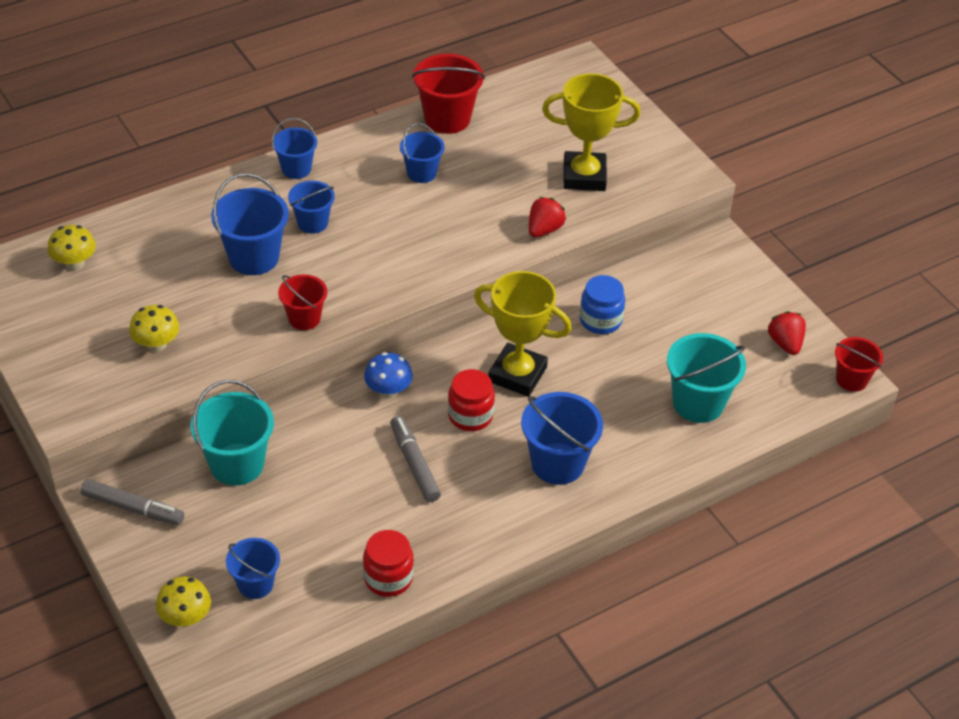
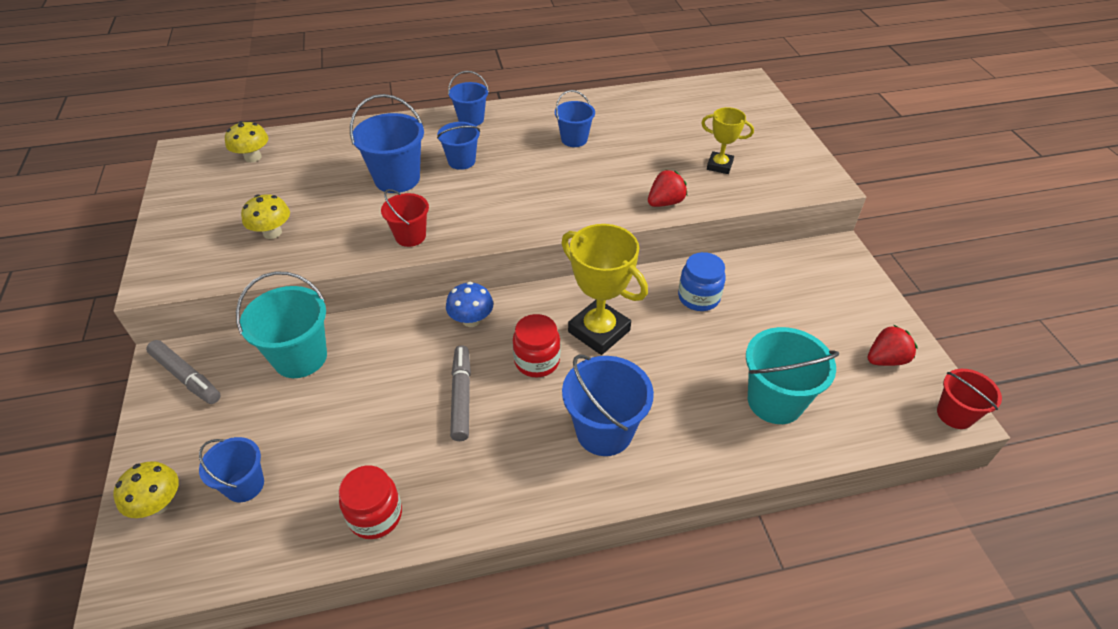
camera: 20 degrees right, 0 degrees up
red bucket [412,54,485,134] -> none
yellow trophy [542,73,640,191] -> yellow trophy [701,107,754,174], size x0.57
red strawberry [768,311,806,355] -> red strawberry turned 60 degrees clockwise [867,325,918,366]

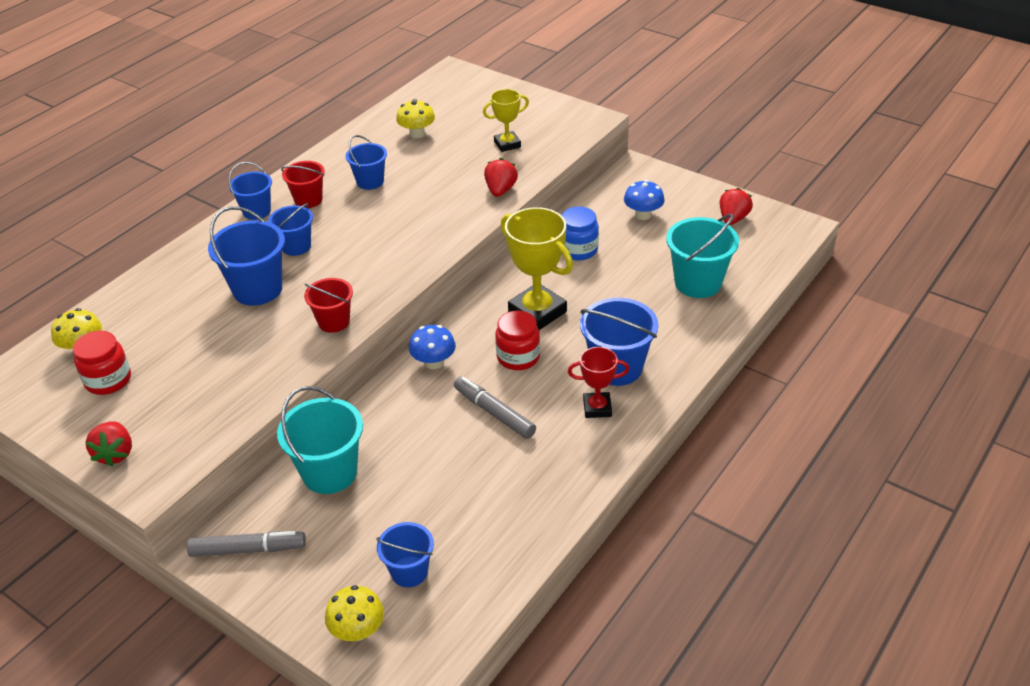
camera: 40 degrees left, 5 degrees down
yellow mushroom [241,194,290,239] -> yellow mushroom moved to [396,99,435,138]
red jar [339,466,402,539] -> red jar moved to [73,331,131,395]
yellow trophy [561,224,648,355] -> yellow trophy turned 45 degrees clockwise [501,207,573,330]
red bucket [937,369,1002,429] -> red bucket moved to [281,161,325,208]
none -> red strawberry [86,421,132,467]
none -> red trophy [568,347,629,418]
none -> blue mushroom [624,180,665,220]

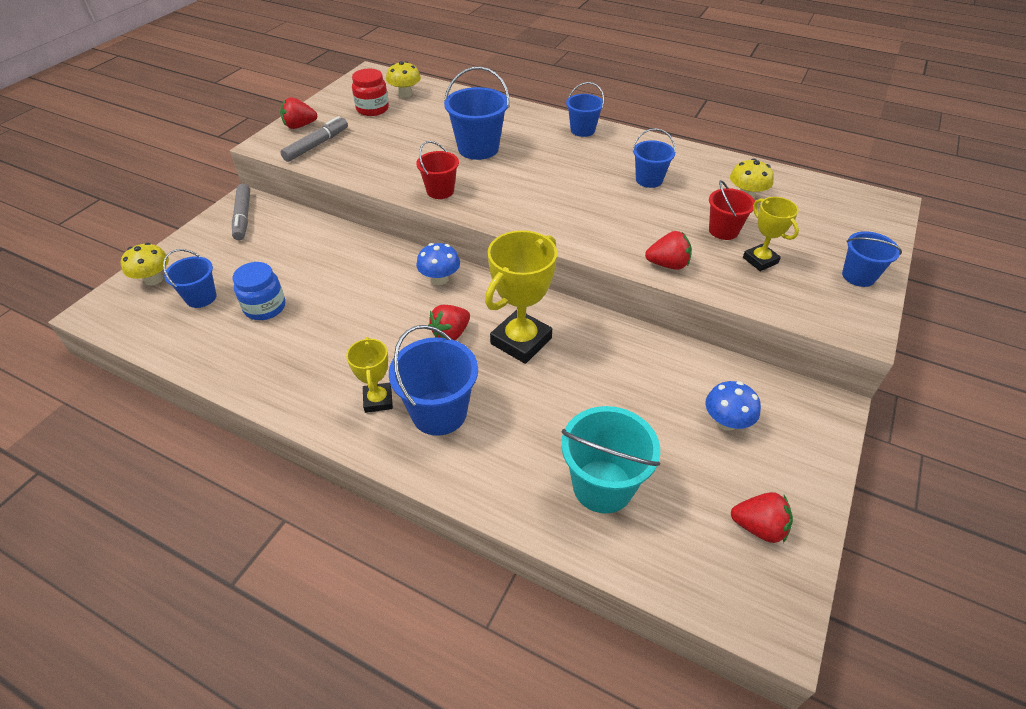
camera: 80 degrees right, 5 degrees up
blue bucket [268,203,313,256] -> blue bucket moved to [842,231,902,287]
turquoise bucket [277,386,363,494] -> none
red bucket [281,161,325,208] -> red bucket moved to [709,180,755,240]
grey marker [454,377,536,439] -> grey marker moved to [280,116,348,162]
red jar [495,310,540,370] -> red strawberry [428,305,470,340]
blue jar [562,206,599,261] -> blue jar moved to [233,262,285,320]
red trophy [568,347,629,418] -> yellow trophy [346,337,393,413]

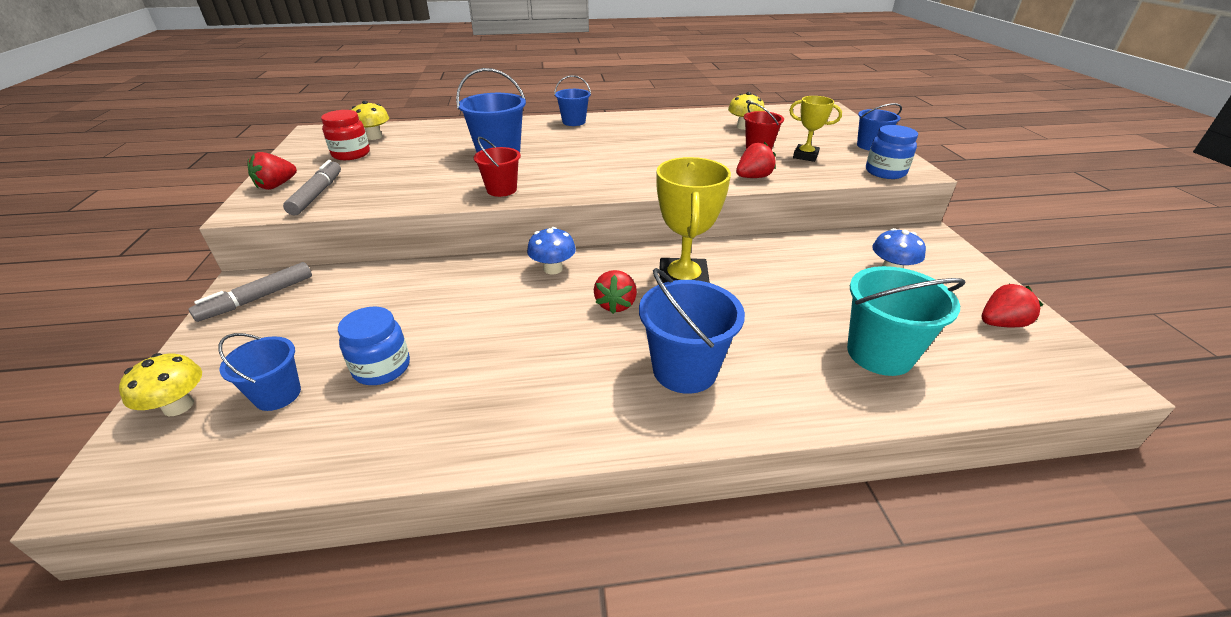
camera: 35 degrees left, 10 degrees down
grey marker [232,184,250,240] -> grey marker turned 90 degrees clockwise [188,262,312,322]
yellow trophy [346,337,393,413] -> none
blue bucket [632,128,676,188] -> none
none -> blue jar [866,125,918,179]

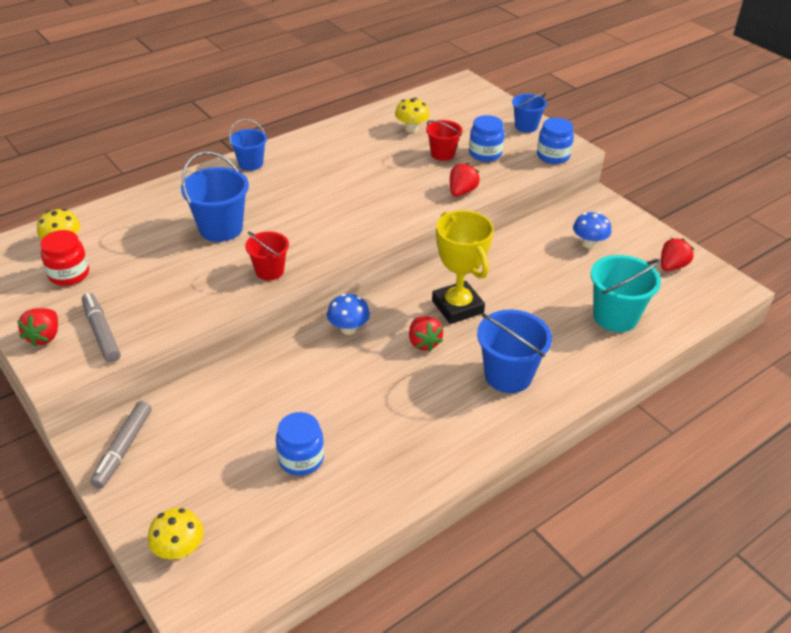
camera: 30 degrees left, 5 degrees up
blue bucket [218,333,301,411] -> none
yellow trophy [789,96,842,162] -> blue jar [469,115,504,162]

